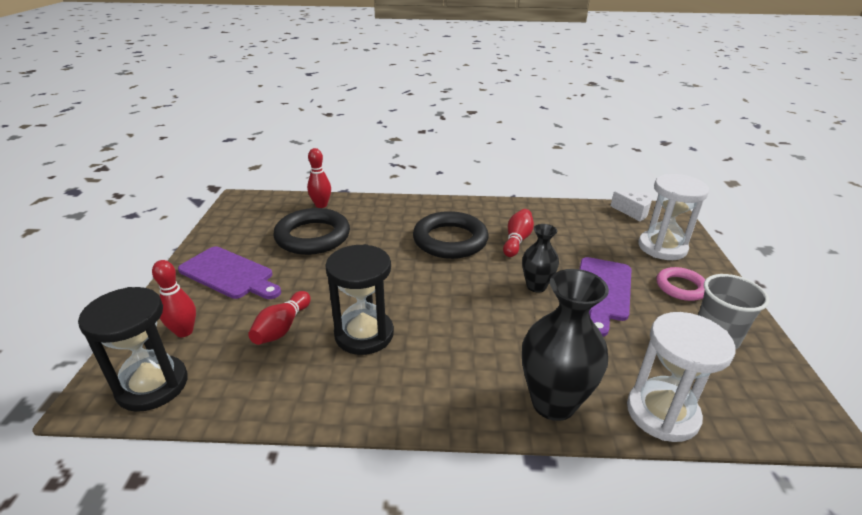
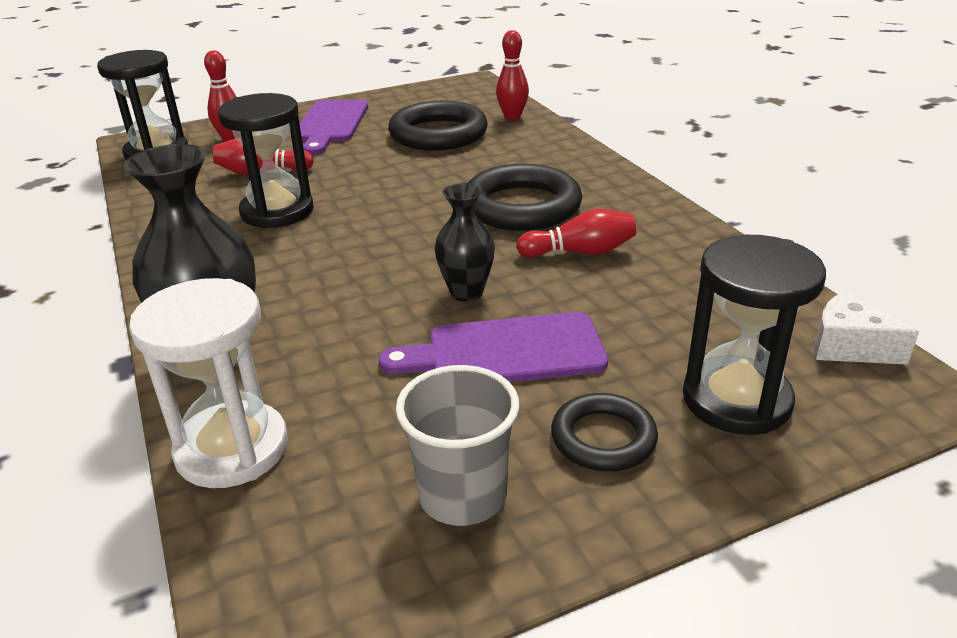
camera: 65 degrees right, 0 degrees up
white cheese [611,191,652,221] -> white cheese turned 120 degrees clockwise [814,291,919,365]
white hourglass [638,174,709,260] -> black hourglass [683,235,826,435]
pink ring [656,267,705,301] -> black ring [551,393,658,471]

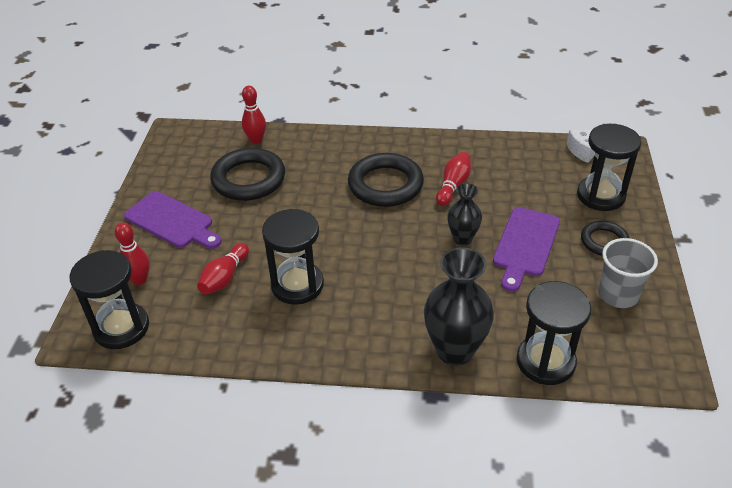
camera: 60 degrees left, 10 degrees up
white hourglass [129,278,288,488] -> black hourglass [517,281,591,385]

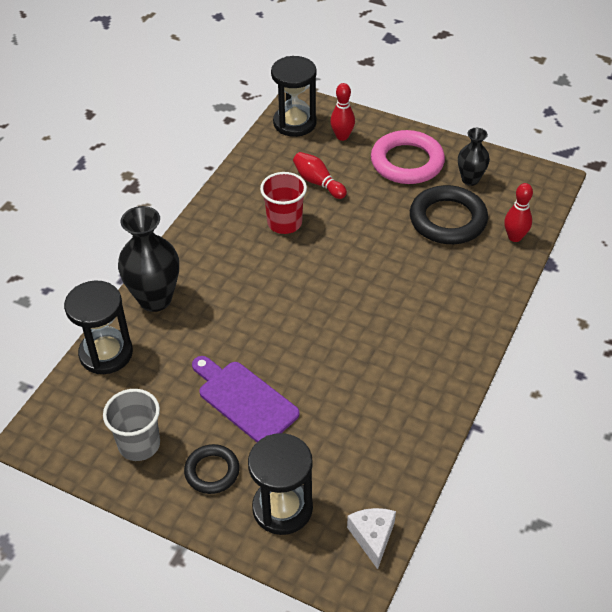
camera: 110 degrees right, 5 degrees up
purple cutting board [124,191,222,249] -> pink ring [371,130,445,184]
black hourglass [262,209,324,305] -> red cup [260,172,307,234]
black ring [348,153,424,207] -> none
red bowling pin [436,152,471,206] -> none
black vase [447,183,482,245] -> black vase moved to [458,128,490,186]

